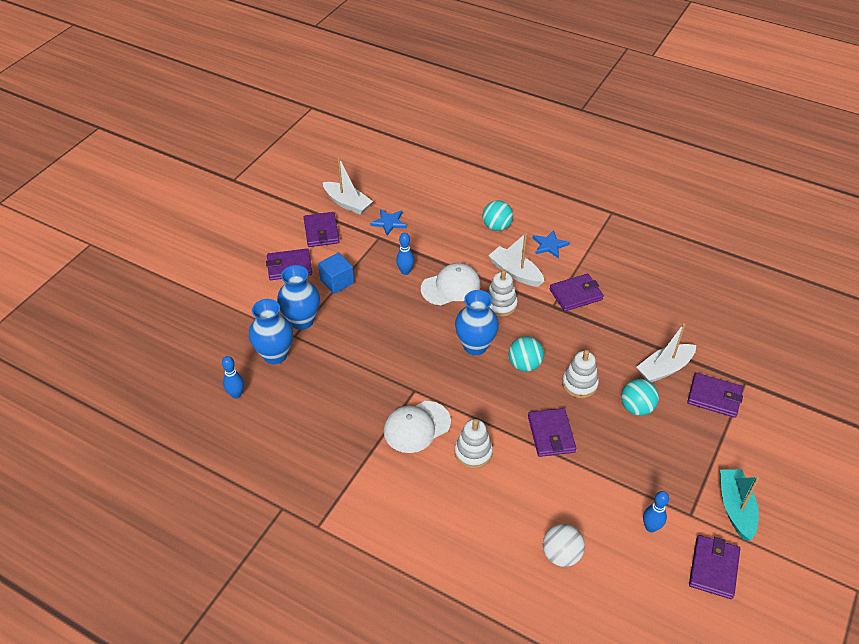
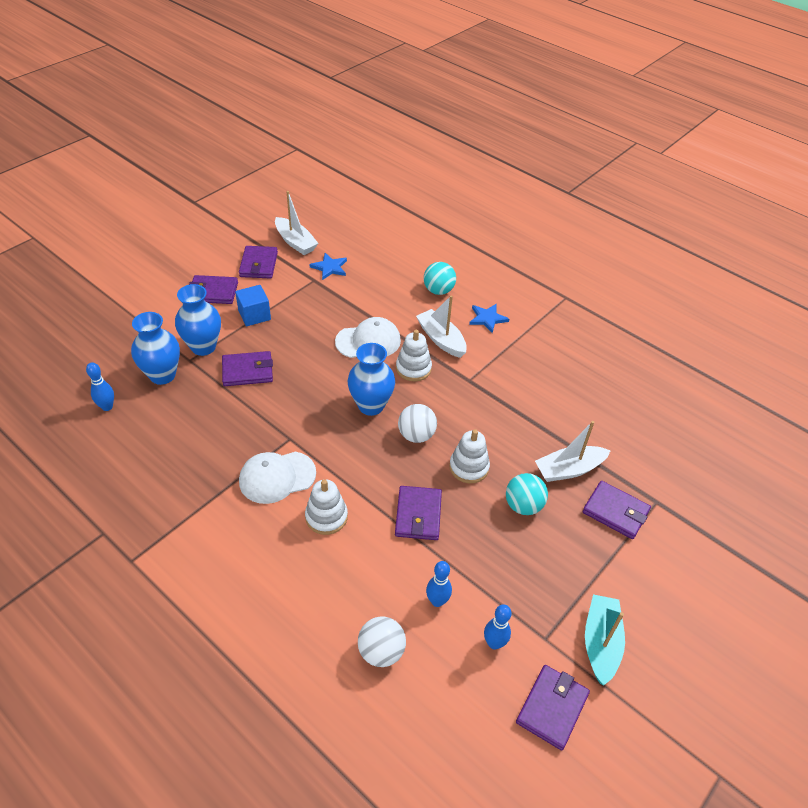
camera: 10 degrees right, 0 degrees up
blue bowling pin [396,233,414,275] -> blue bowling pin moved to [426,561,452,607]
turquoise ball [509,336,544,372] -> white ball [398,404,437,443]
purple wallet [549,274,604,311] -> purple wallet moved to [222,351,273,386]

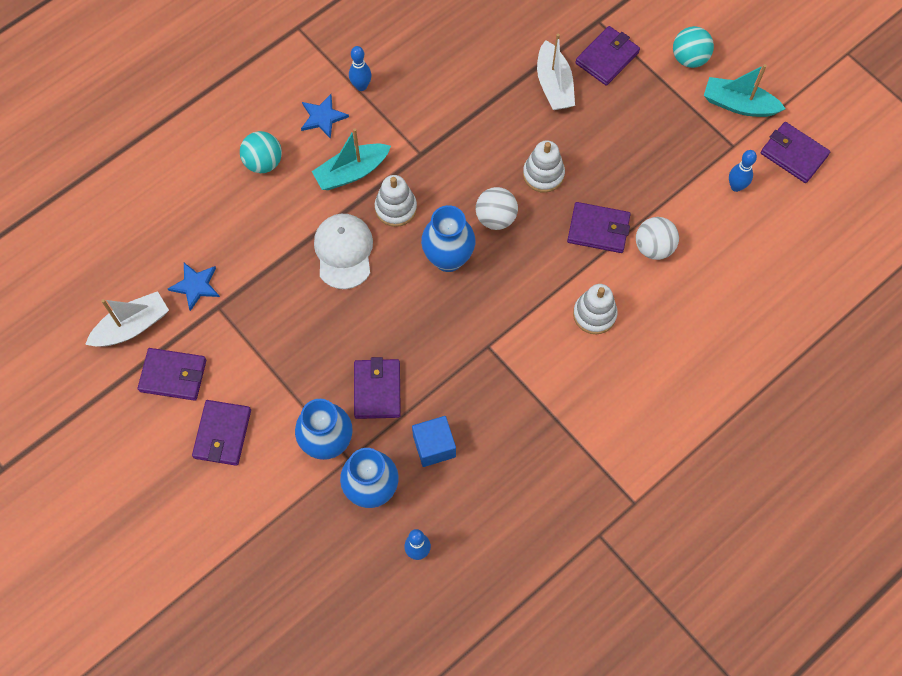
camera: 80 degrees left, 20 degrees up
blue cube [235,285,271,326] -> blue cube moved to [412,416,456,467]
white cap [239,452,316,504] -> none
white ball [358,616,406,667] -> white ball moved to [636,217,679,260]
white boat [416,295,467,358] -> turquoise boat [312,128,391,190]
blue bowling pin [426,561,452,607] -> blue bowling pin moved to [349,46,371,91]
turquoise ball [506,473,548,515] -> turquoise ball moved to [673,26,714,68]

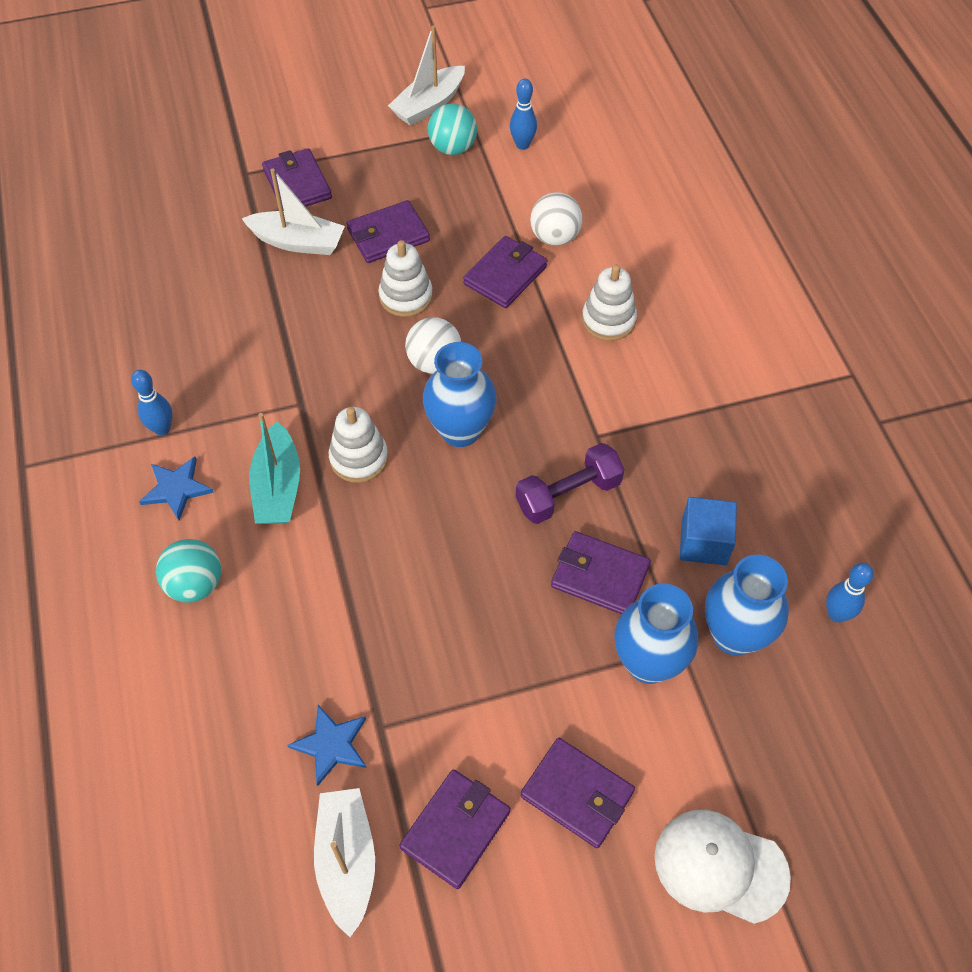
camera: 65 degrees left, 10 degrees down
white cap [314,214,373,289] -> white cap moved to [654,810,791,924]
turquoise ball [673,26,714,68] -> turquoise ball moved to [428,103,477,155]
turquoise boat [704,64,786,117] -> white boat [388,25,465,126]
purple wallet [761,122,830,183] -> purple wallet moved to [346,200,430,263]
none -> purple dumbbell [516,443,625,524]

